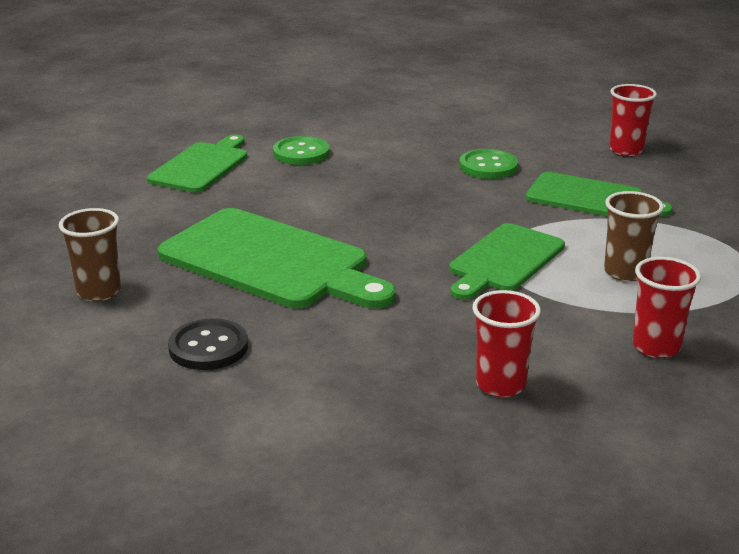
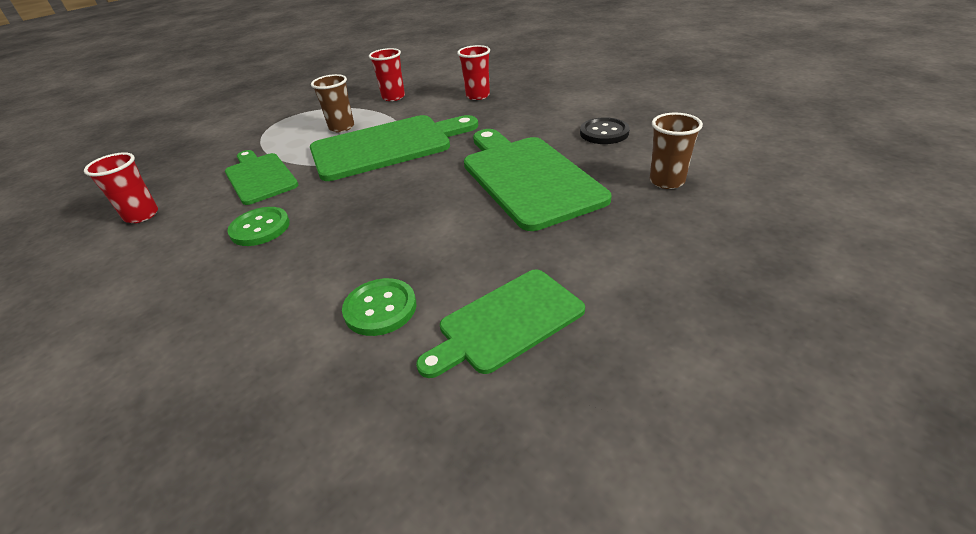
camera: 145 degrees left, 10 degrees up
green cutting board [449,223,565,300] -> green cutting board [310,115,478,181], size x1.60

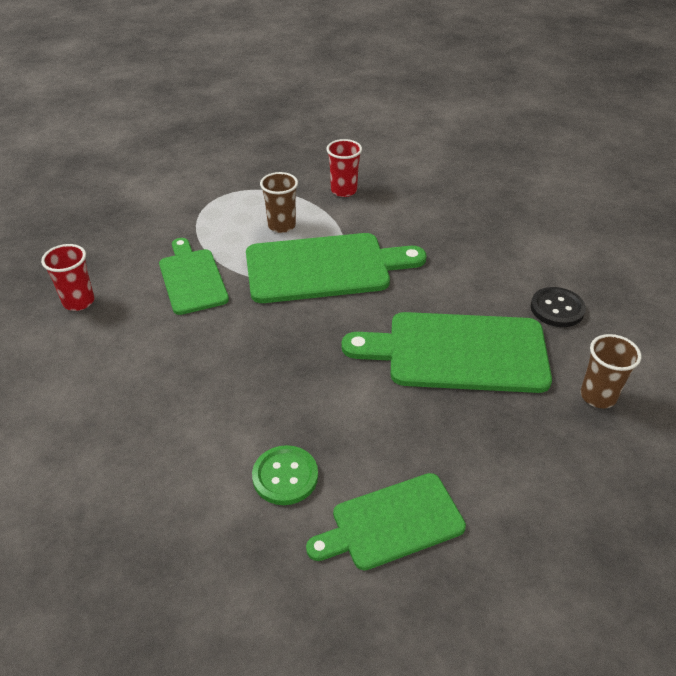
camera: 10 degrees right, 5 degrees up
green button [227,207,290,246] -> none
red cup [457,45,490,100] -> none
green cutting board [464,129,611,231] -> green cutting board turned 75 degrees counterclockwise [342,312,552,393]

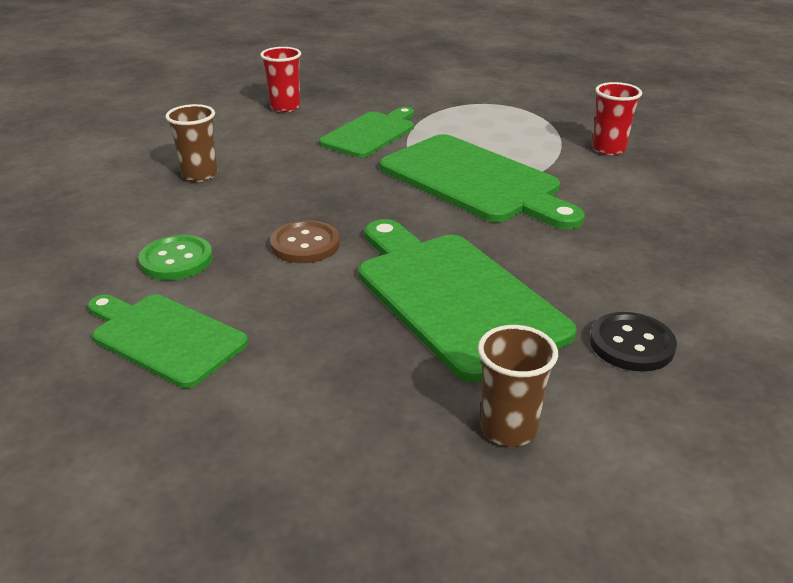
camera: 55 degrees right, 10 degrees down
brown cup [260,172,298,233] -> brown cup moved to [165,104,218,182]
none -> brown button [270,220,340,263]

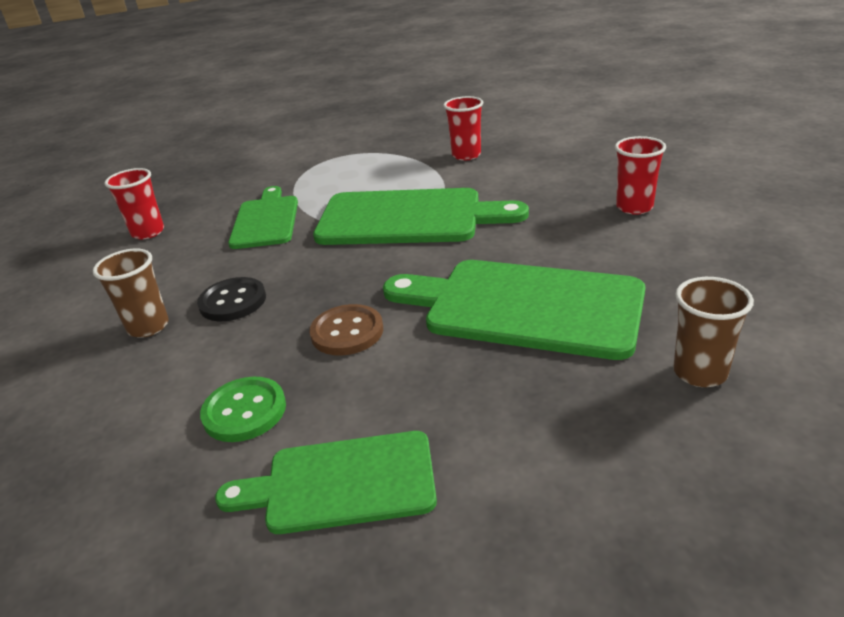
camera: 35 degrees left, 0 degrees up
black button [590,312,677,372] -> black button moved to [197,277,266,321]
none -> red cup [615,136,666,215]

